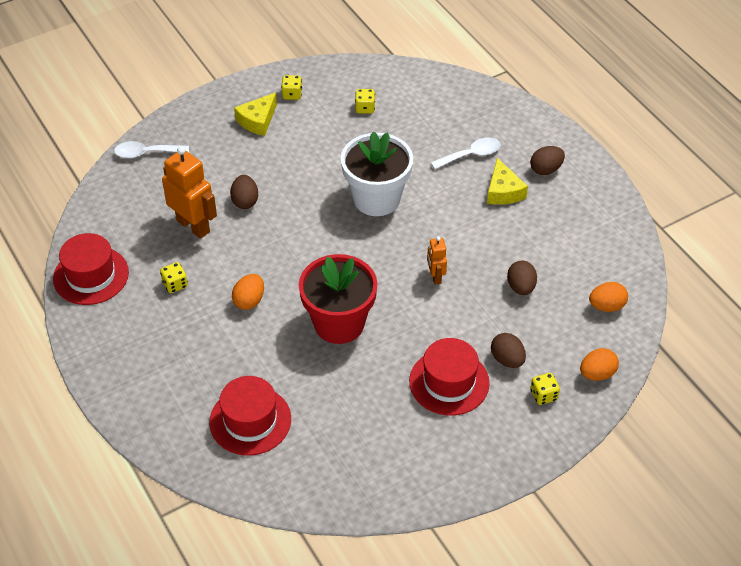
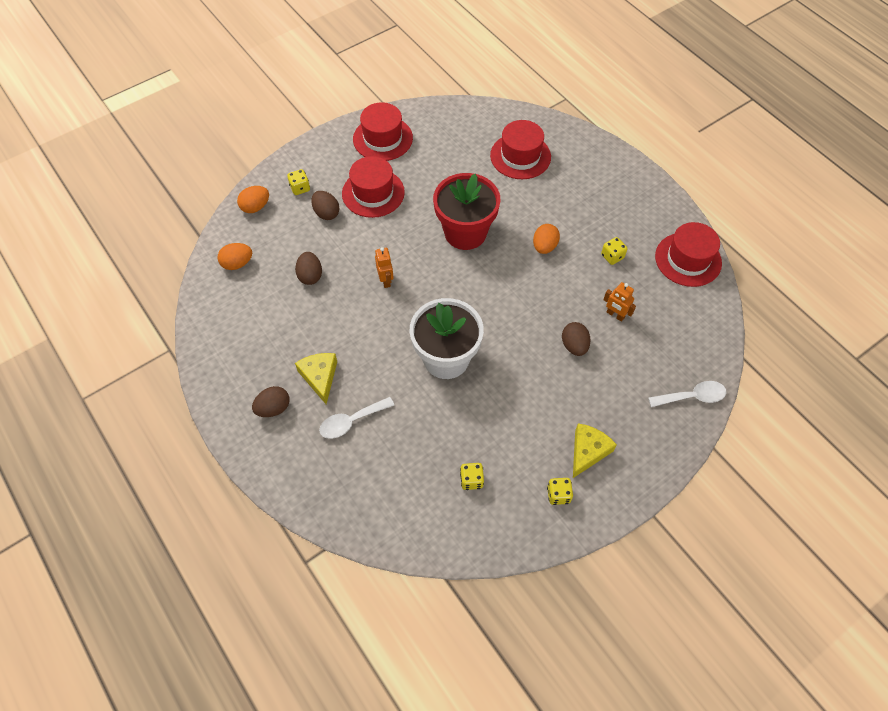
camera: 175 degrees right, 10 degrees up
orange robot [162,146,217,239] -> orange robot [603,282,636,322], size x0.53
none -> red hat [353,102,413,161]

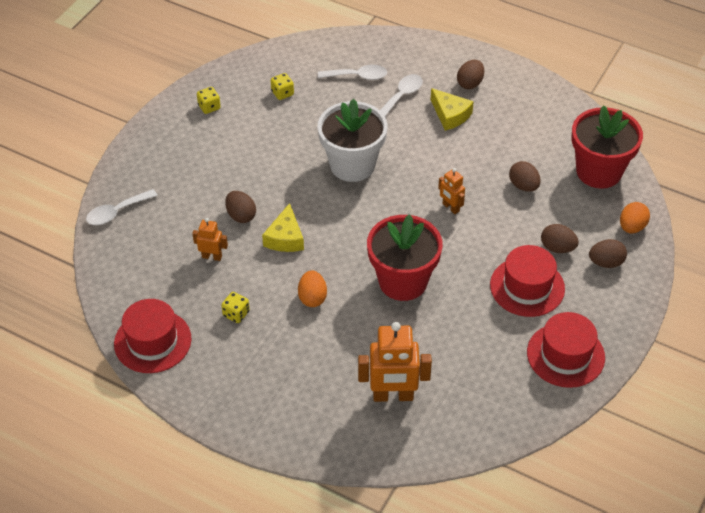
camera: 155 degrees right, 10 degrees down
orange egg [217,243,252,270] -> red flower pot [572,105,643,189]
yellow dice [287,169,310,195] -> brown egg [589,239,627,268]
red hat [490,120,551,179] -> orange robot [358,322,432,402]
yellow cheese [573,423,617,478] -> yellow cheese moved to [262,203,304,252]
none -> white spoon [318,65,387,80]

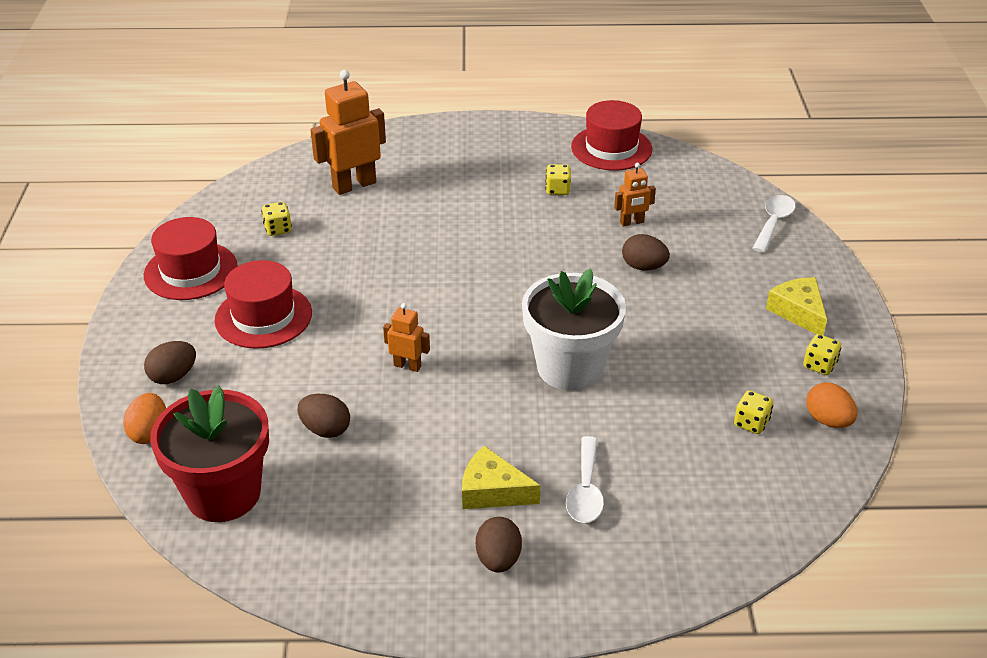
camera: 150 degrees right, 10 degrees down
yellow cheese [262,203,304,252] -> yellow cheese moved to [766,277,827,336]
orange egg [298,271,327,307] -> orange egg moved to [806,383,858,428]
white spoon [318,65,387,80] -> none
red flower pot [367,214,443,301] -> none
brown egg [541,224,579,253] -> none
none -> yellow dice [261,202,292,236]

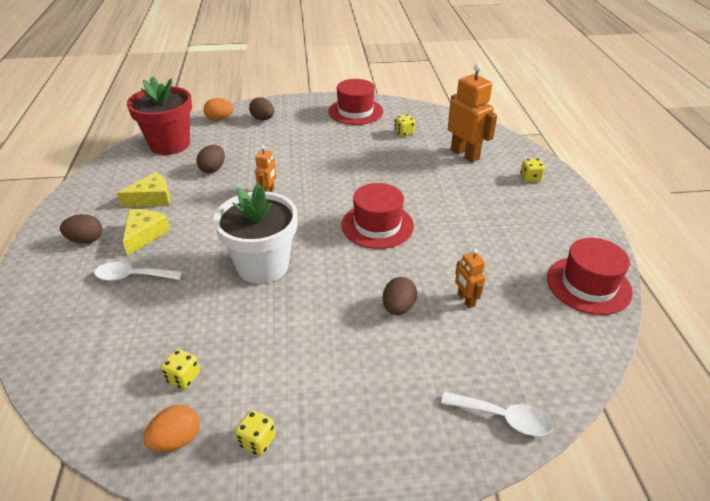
camera: 85 degrees right, 0 degrees up
red hat [215,260,312,349] -> red hat moved to [341,183,414,249]
yellow dice [545,164,571,195] -> yellow dice moved to [520,158,545,182]
yellow cheese [766,277,827,336] -> yellow cheese moved to [117,172,170,207]

